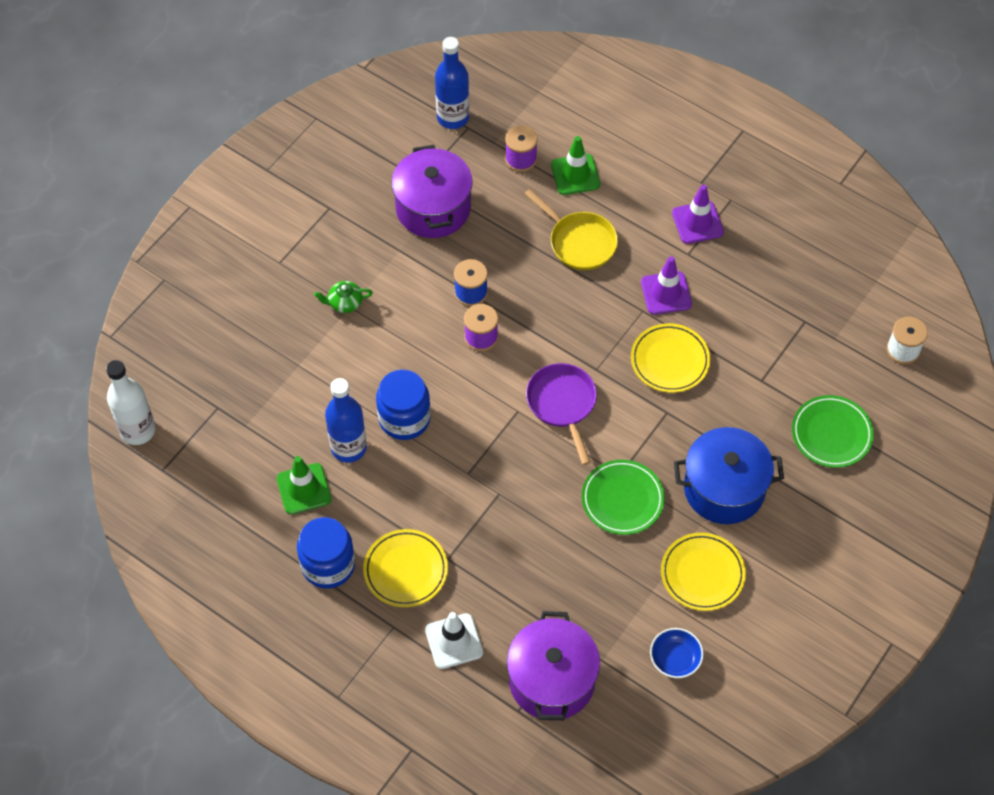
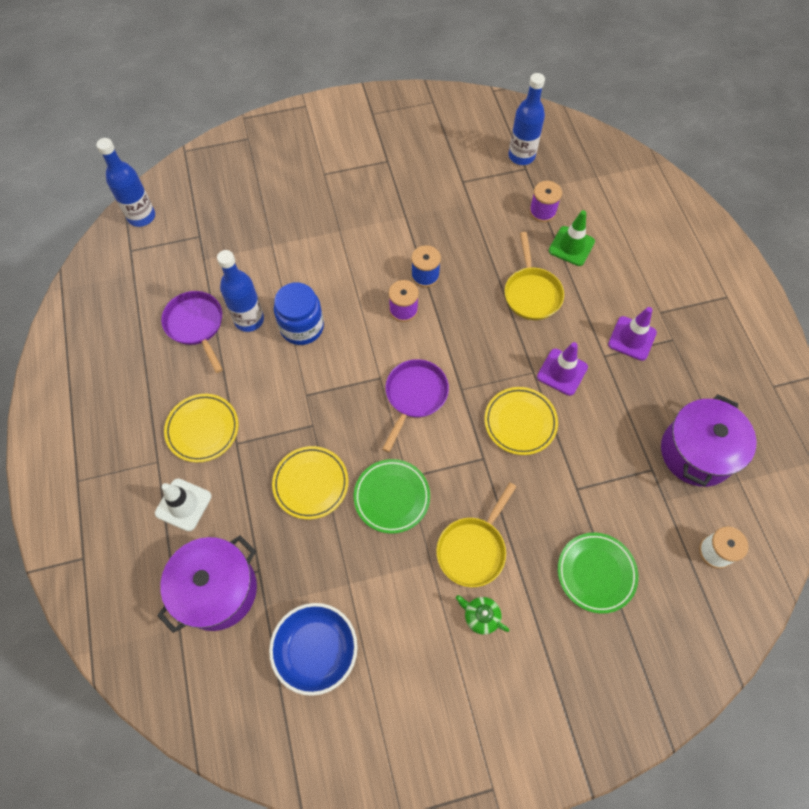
camera: 40 degrees right, 5 degrees up
white bottle [106,360,155,445] -> blue bottle [96,138,155,227]
green traffic cone [277,456,331,515] -> purple pan [161,291,223,373]
blue jar [297,517,355,589] -> none
green teapot [314,281,373,313] -> green teapot moved to [456,595,510,635]
purple pot [391,145,473,238] -> purple pot moved to [661,394,756,487]
blue bowl [650,628,704,678] -> blue bowl [269,603,358,696], size x1.67
yellow plate [661,532,746,611] -> yellow plate moved to [272,446,348,519]
blue pot [674,427,784,524] -> yellow pan [436,482,517,587]

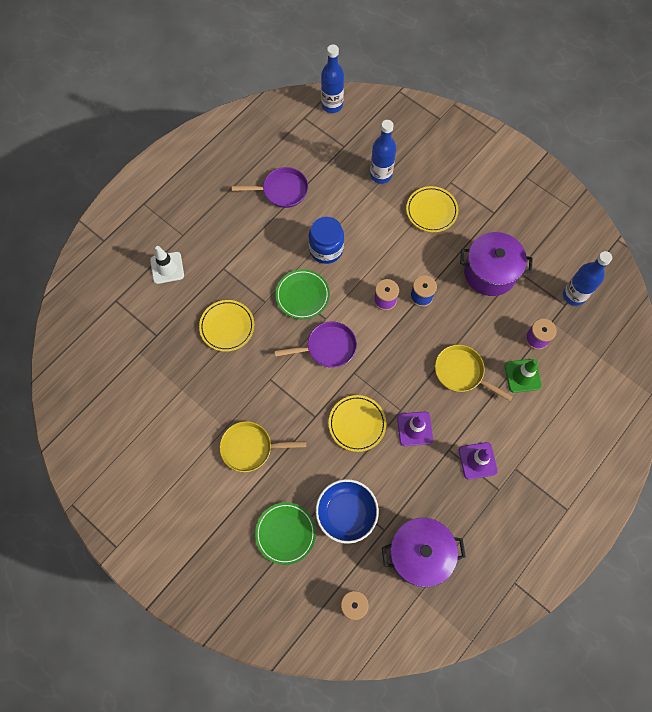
camera: 55 degrees right, 5 degrees up
purple pot [157,535,257,633] -> purple pot moved to [460,232,533,296]
purple pan [161,291,223,373] -> purple pan turned 60 degrees clockwise [232,167,308,208]
yellow plate [164,394,239,462] -> yellow plate moved to [406,186,458,232]
blue bottle [217,250,264,332] -> blue bottle moved to [370,120,396,184]
blue bowl [269,603,358,696] -> blue bowl moved to [316,479,379,544]
green plate [354,459,430,534] -> green plate moved to [275,269,330,319]
green teapot [456,595,510,635] -> none
yellow pan [504,232,564,320] -> yellow pan turned 75 degrees clockwise [435,345,513,401]

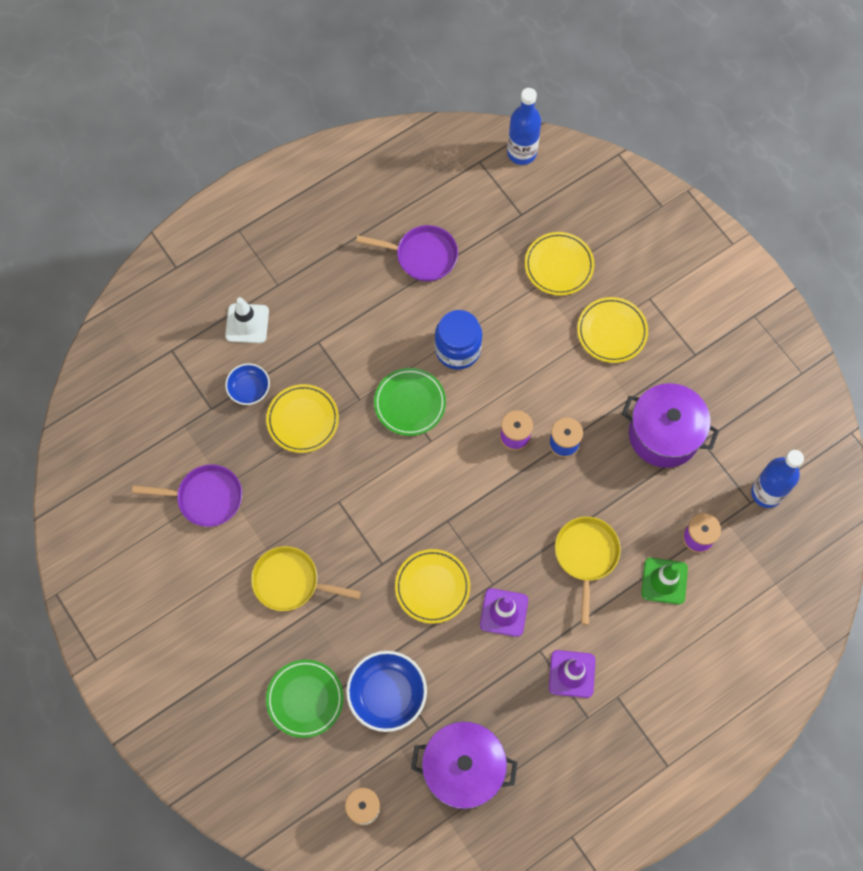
camera: 15 degrees right, 0 degrees up
purple pan [274,321,357,368] -> purple pan moved to [132,464,242,527]
blue bottle [370,120,396,184] -> yellow plate [525,232,594,296]
yellow pan [435,345,513,401] -> yellow pan turned 45 degrees clockwise [555,517,621,625]
none -> blue bowl [225,363,270,405]

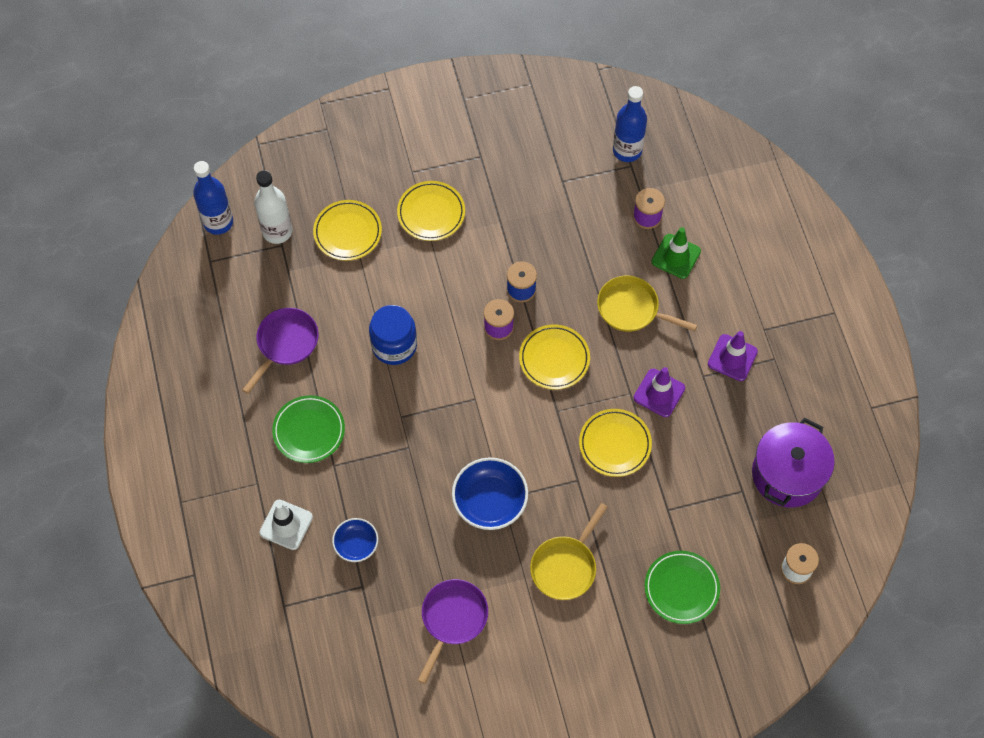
camera: 70 degrees left, 5 degrees down
yellow plate [266,384,339,453] -> yellow plate moved to [519,325,590,390]
blue bowl [346,651,427,732] -> blue bowl moved to [452,458,528,530]
green plate [374,368,446,436] -> green plate moved to [272,395,345,463]
purple pot [622,383,719,468] -> none
none -> white bottle [254,170,292,244]

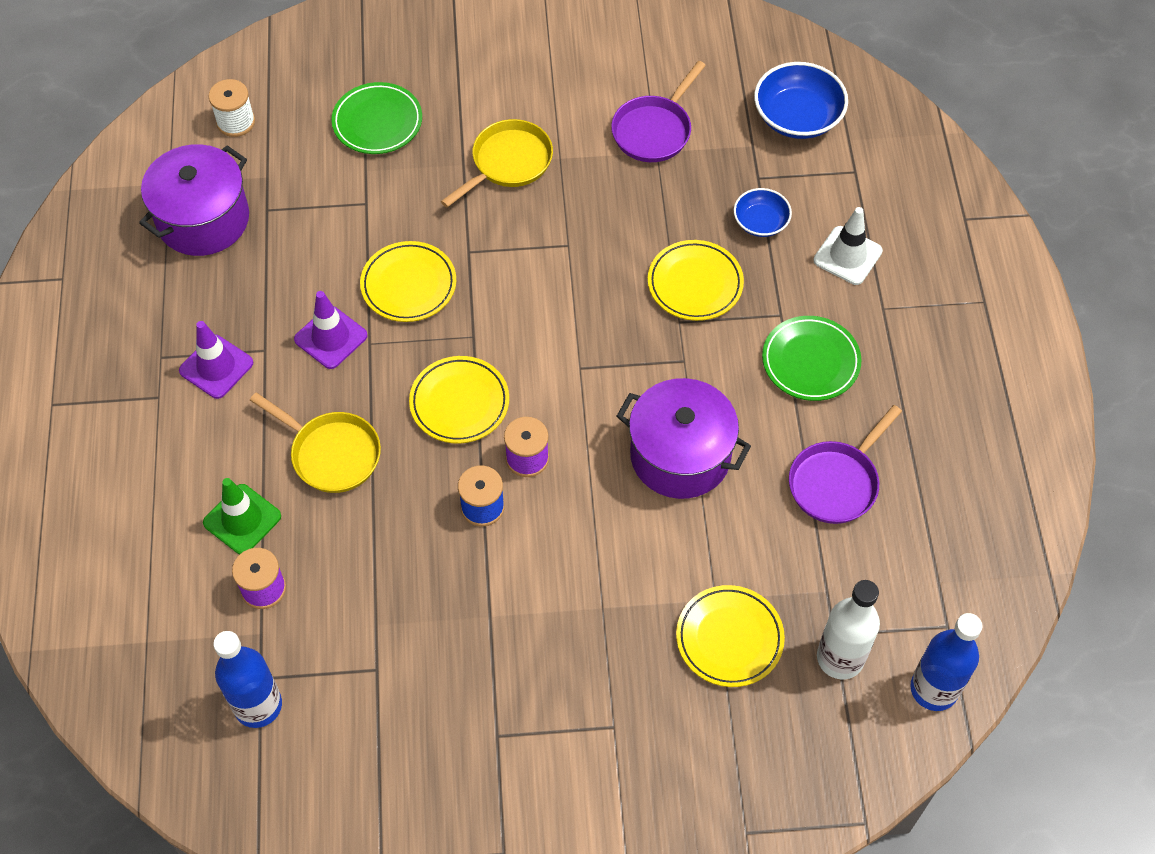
camera: 170 degrees left, 5 degrees down
blue jar [369,305,417,365] -> purple pot [617,378,751,499]
yellow plate [397,181,465,241] -> yellow plate moved to [648,240,744,321]
blue bowl [452,458,528,530] -> blue bowl moved to [754,62,848,139]

